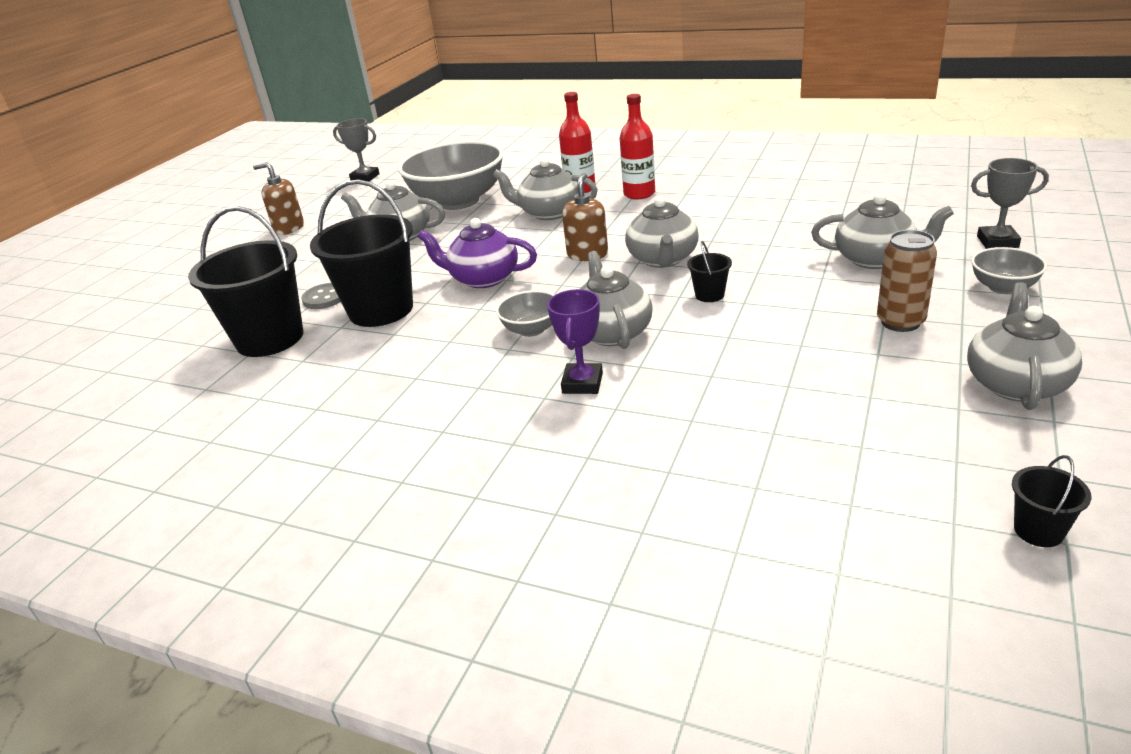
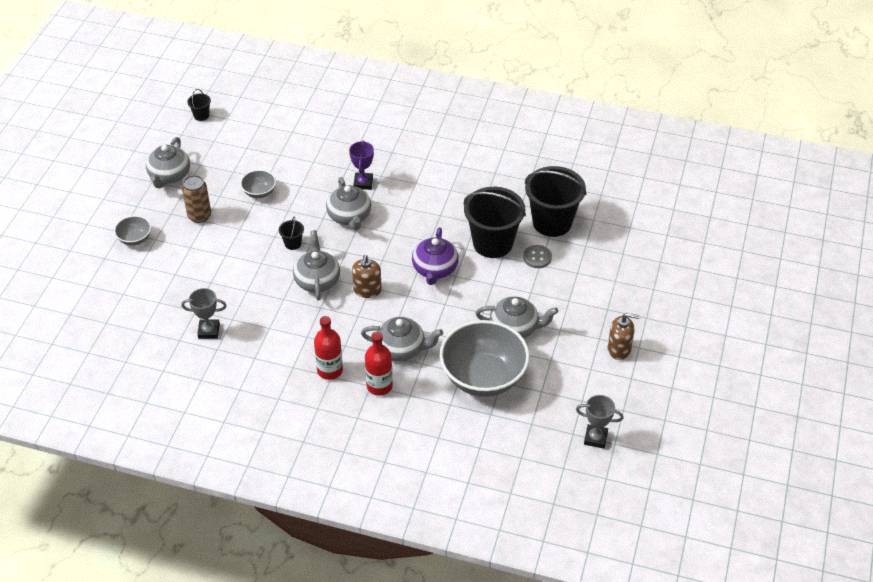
camera: 170 degrees right, 15 degrees up
purple teapot [417,218,537,288] -> purple teapot turned 90 degrees clockwise [412,227,459,285]
grey bowl [496,290,554,337] -> grey bowl moved to [240,170,276,198]
grey teapot [811,193,954,269] -> none
grey trophy [971,158,1049,249] -> grey trophy moved to [181,288,227,339]

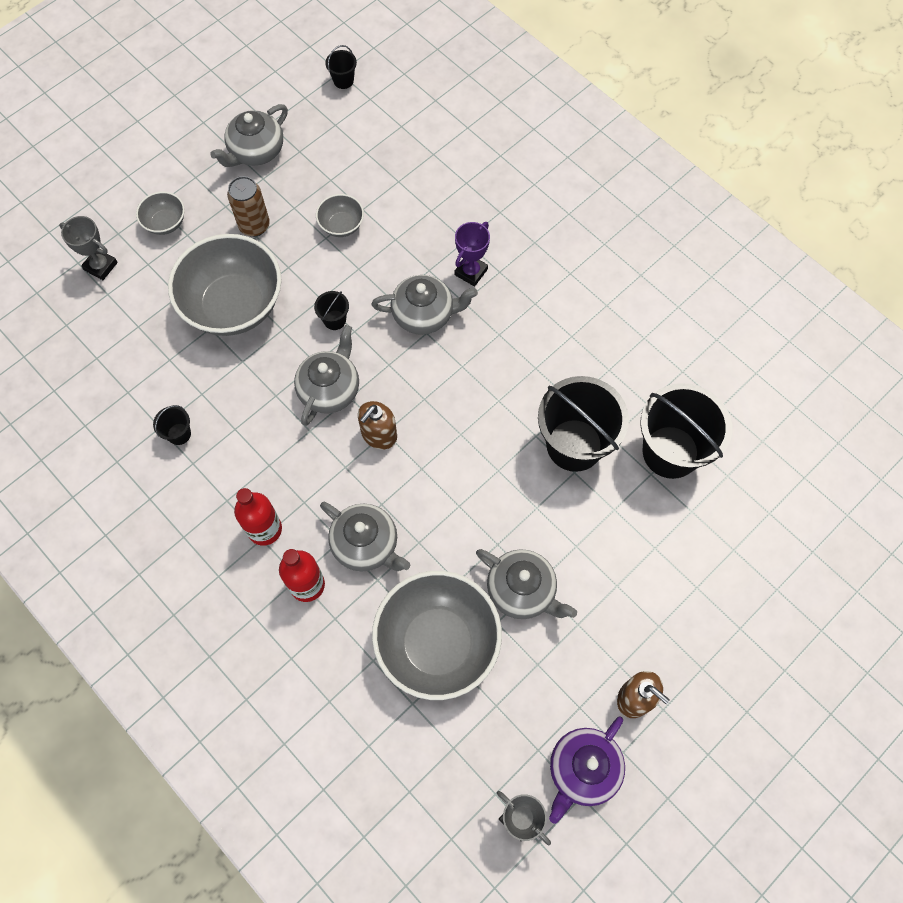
camera: 30 degrees right, 20 degrees up
grey trophy [181,288,227,339] -> grey trophy moved to [59,216,118,280]
grey teapot [326,177,371,230] -> grey teapot turned 105 degrees counterclockwise [371,275,478,335]
purple teapot [412,227,459,285] -> purple teapot moved to [549,716,625,824]
grey button [523,245,552,268] -> none
none -> black bucket [153,405,191,445]
none -> grey bowl [168,234,282,336]

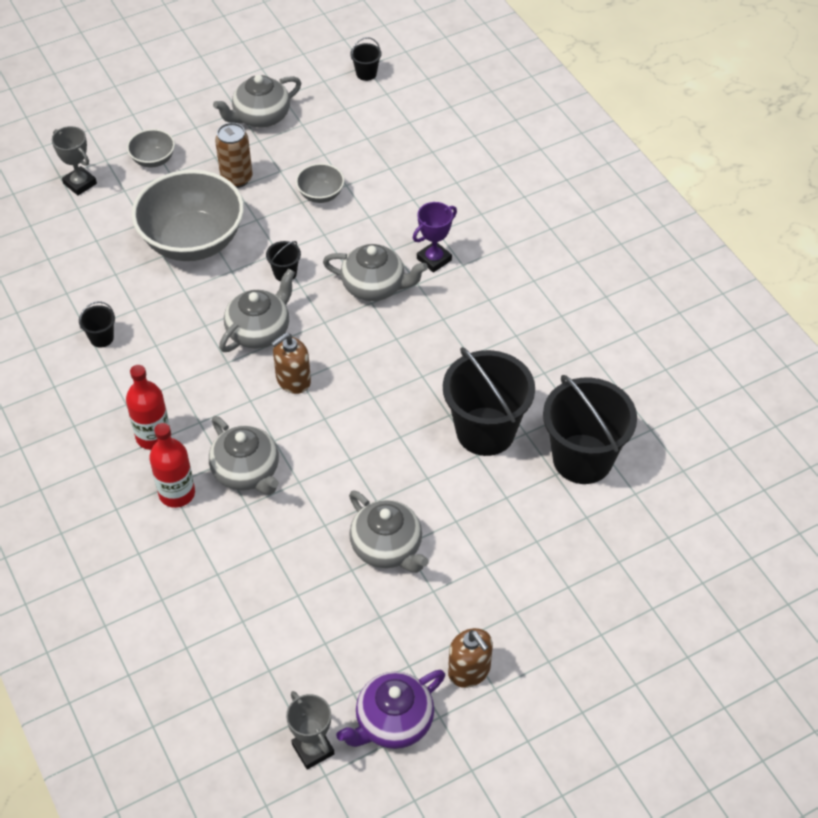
camera: 15 degrees right, 15 degrees down
grey bowl [372,571,502,700] -> none

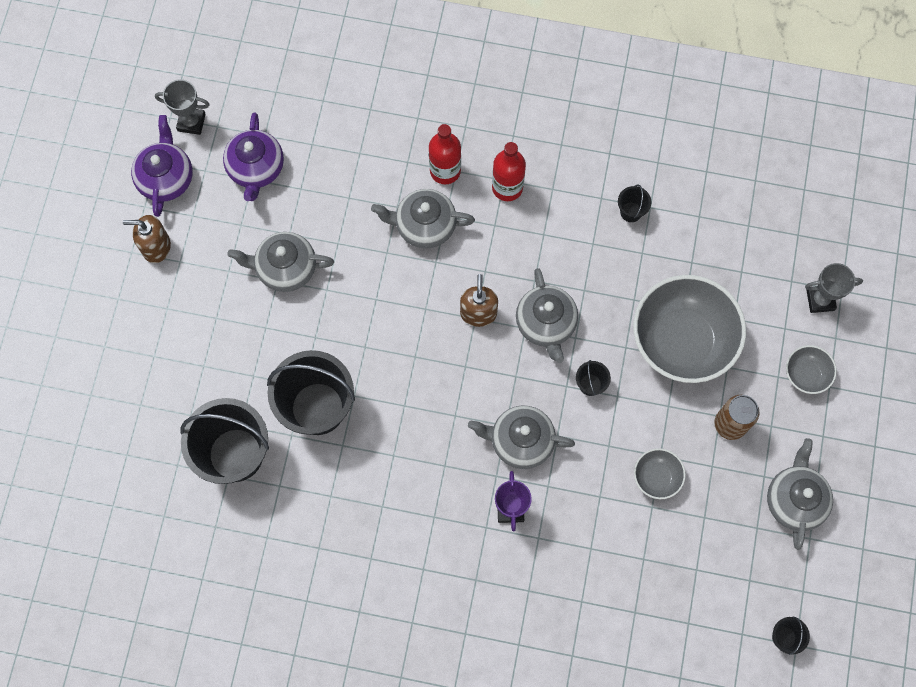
camera: 130 degrees right, 20 degrees up
grey teapot [323,244,428,301] -> grey teapot turned 45 degrees clockwise [468,406,575,469]
none -> purple teapot [223,112,284,201]

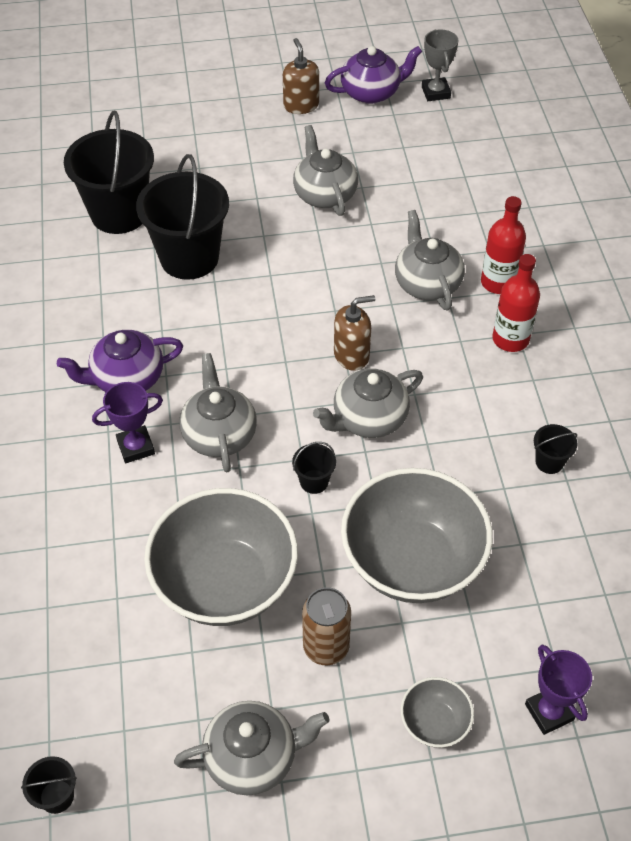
camera: 70 degrees right, 20 degrees down
purple teapot [223,112,284,201] -> purple teapot moved to [57,330,183,392]
grey bowl [634,448,686,499] -> grey bowl [144,488,298,626], size x2.21
grey trophy [805,263,863,313] -> purple trophy [525,645,592,735]

